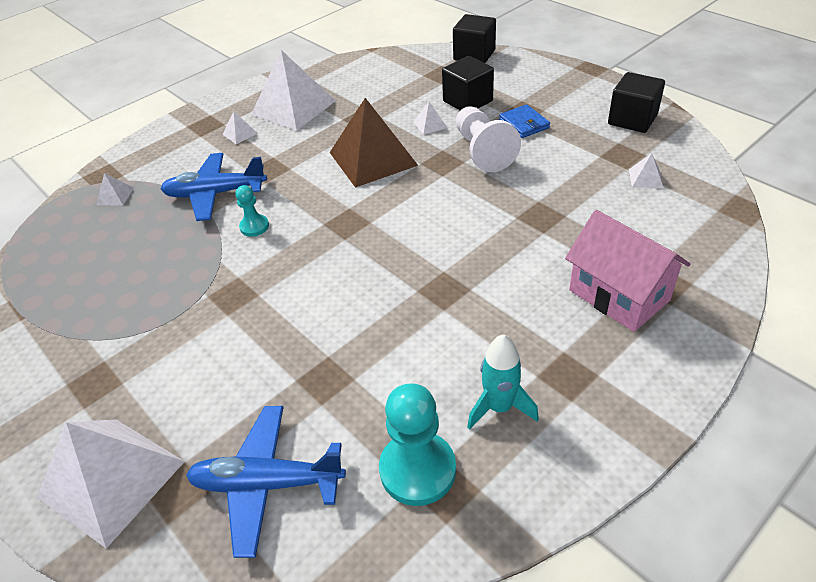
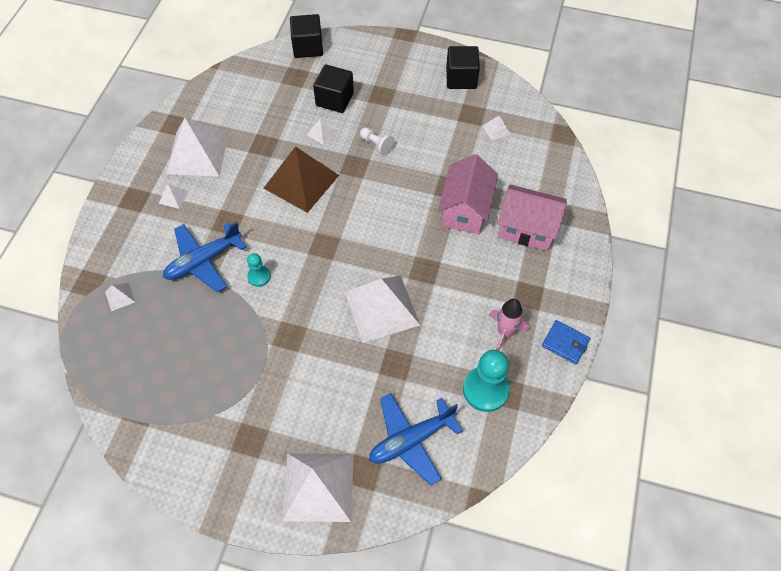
camera: 35 degrees left, 15 degrees up
white pawn [456,106,521,172] -> white pawn [360,127,395,155], size x0.54
turquoise rocket [467,334,539,430] -> pink rocket [489,299,530,351]
blue wallet [499,104,550,138] -> blue wallet moved to [542,320,591,364]
none -> white pyramid [345,275,420,343]
none -> pink house [438,154,498,234]

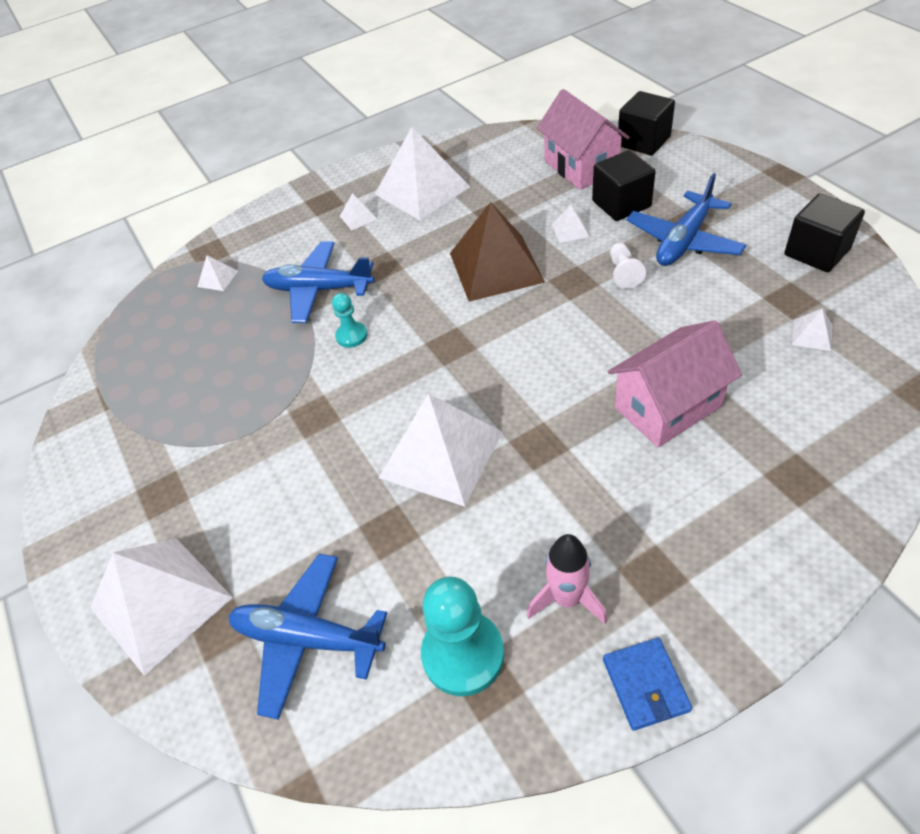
camera: 50 degrees right, 10 degrees down
pink house [498,184,567,251] -> pink house moved to [537,89,630,190]
none -> blue plane [627,173,746,266]

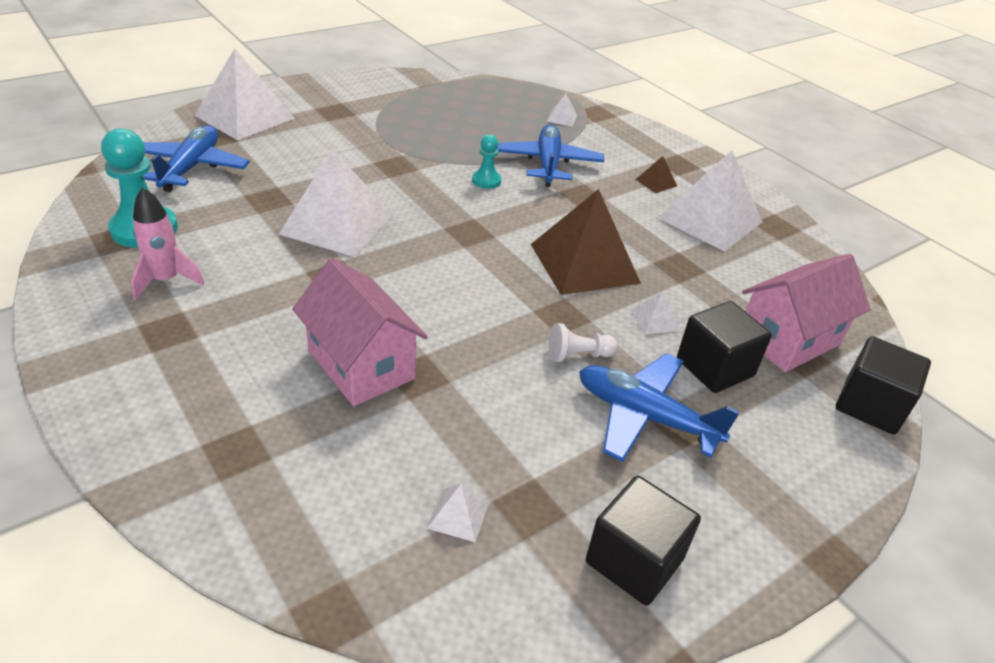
camera: 75 degrees right, 10 degrees down
white pyramid [340,193,377,230] -> brown pyramid [636,156,677,193]
blue wallet [603,638,692,731] -> none

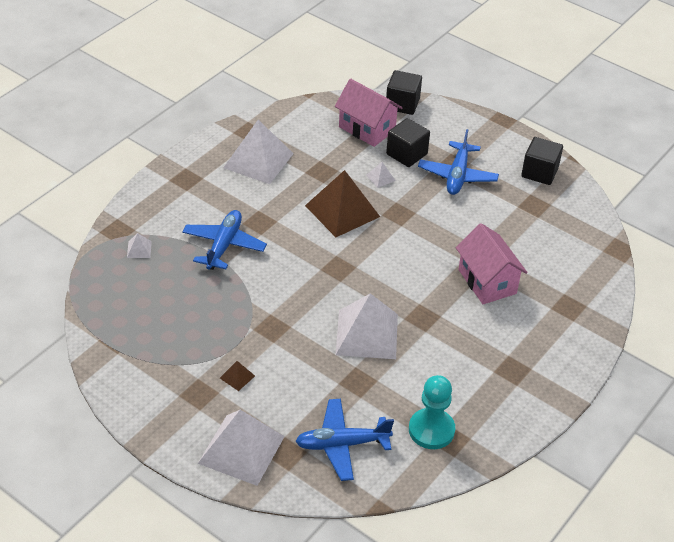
camera: 105 degrees left, 5 degrees up
pink rocket [131,187,205,300] -> none
pink house [292,258,428,406] -> pink house turned 60 degrees counterclockwise [456,223,528,304]
white pyramid [427,484,489,542] -> none
turquoise pawn [472,134,501,189] -> none
blue plane [497,124,604,187] -> blue plane turned 120 degrees clockwise [182,210,267,270]
white pawn [549,323,618,362] -> none
brown pyramid [636,156,677,193] -> brown pyramid moved to [220,361,255,391]

